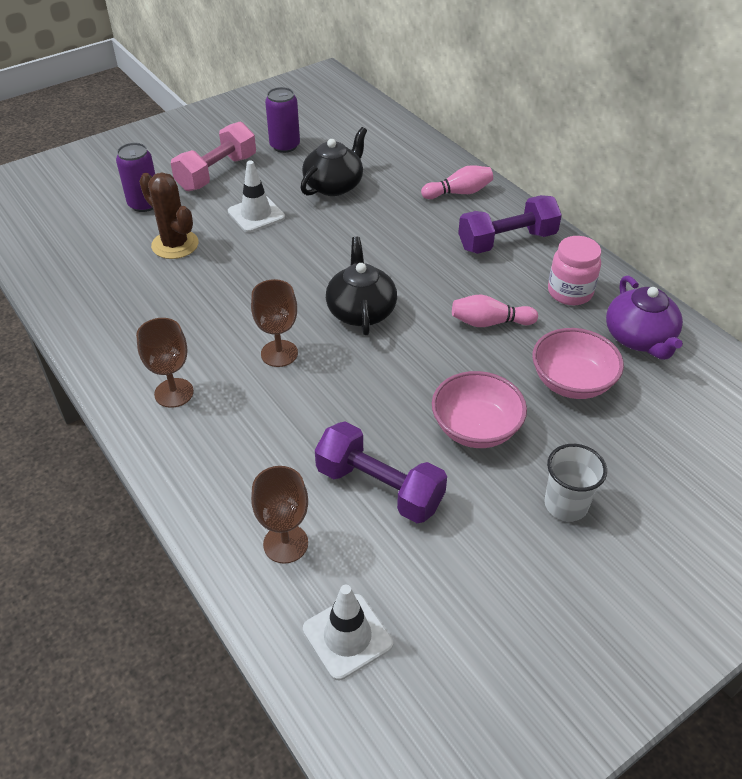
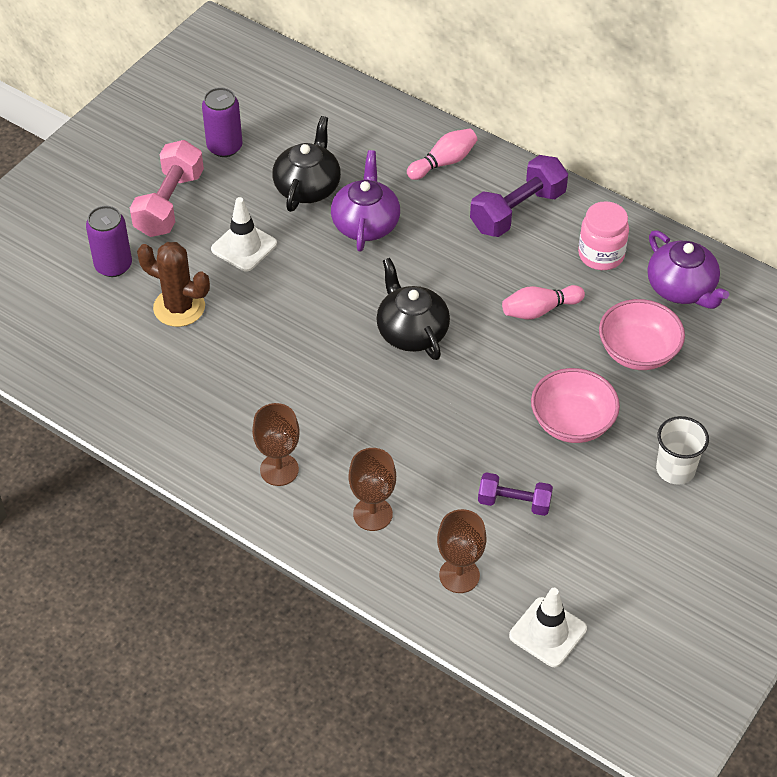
camera: 20 degrees left, 5 degrees up
brown goblet [251,279,298,367] -> brown goblet moved to [349,448,396,531]
purple dumbbell [315,421,447,523] -> purple dumbbell [478,472,553,516], size x0.61
none -> purple teapot [331,150,400,252]

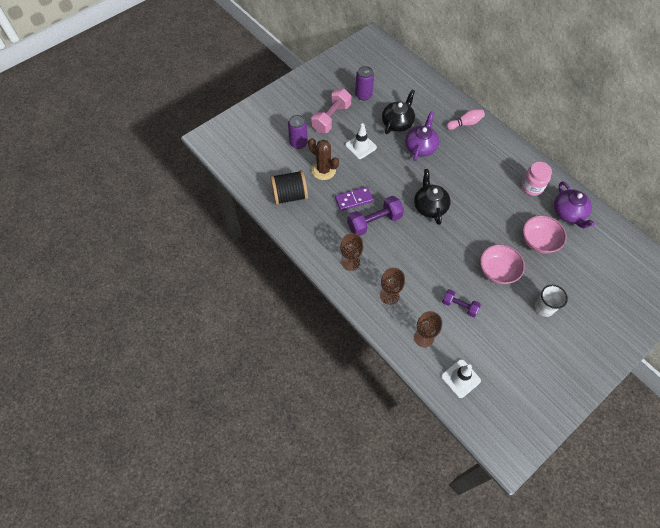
camera: 15 degrees right, 10 degrees up
purple dumbbell [470,155,568,237] -> purple dumbbell moved to [347,196,404,236]
pink bowling pin [502,285,585,319] -> none
none -> black spool [270,170,308,205]
none -> purple domino [335,187,373,211]

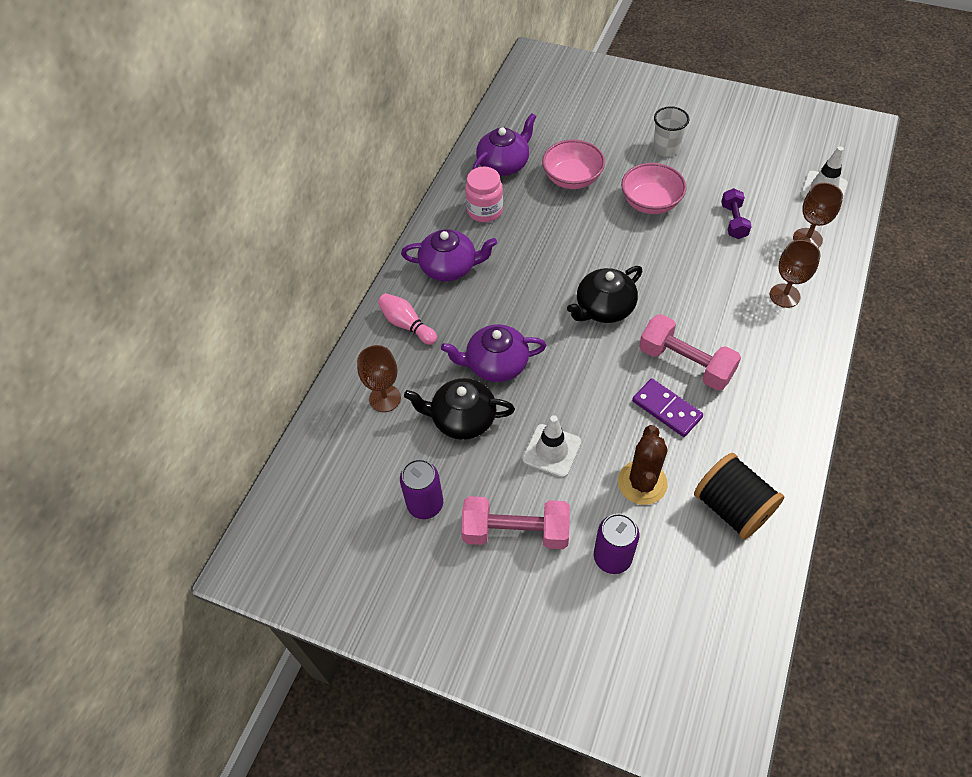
camera: 115 degrees left, 5 degrees down
brown goblet [340,233,363,271] -> brown goblet moved to [357,345,401,412]
purple dumbbell [347,196,404,236] -> pink dumbbell [639,314,741,391]
none -> purple teapot [401,229,497,281]

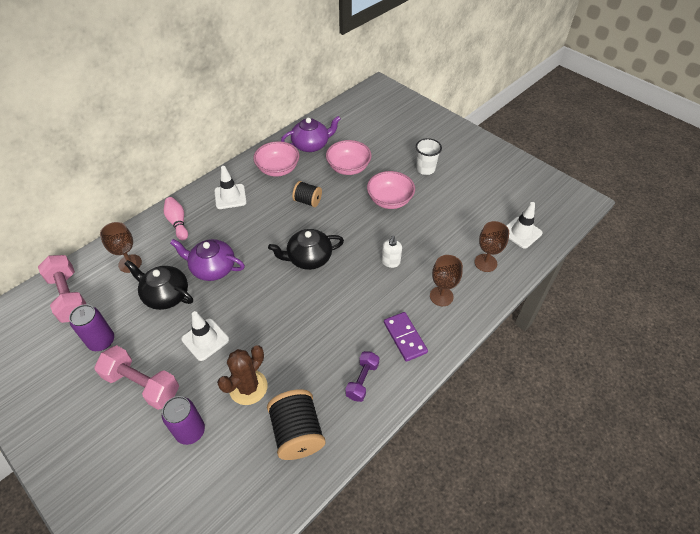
camera: 20 degrees right, 5 degrees down
purple teapot [401,229,497,281] -> white traffic cone [215,166,247,209]
pink jar [465,167,503,222] -> pink bowl [253,141,299,177]
purple domino [632,379,703,437] -> purple domino moved to [384,312,428,362]
pink dumbbell [639,314,741,391] -> pink dumbbell moved to [38,255,86,323]
purple dumbbell [721,188,752,239] -> purple dumbbell moved to [345,351,380,402]
none -> black spool [292,181,322,207]
none -> white soap dispenser [381,236,402,268]

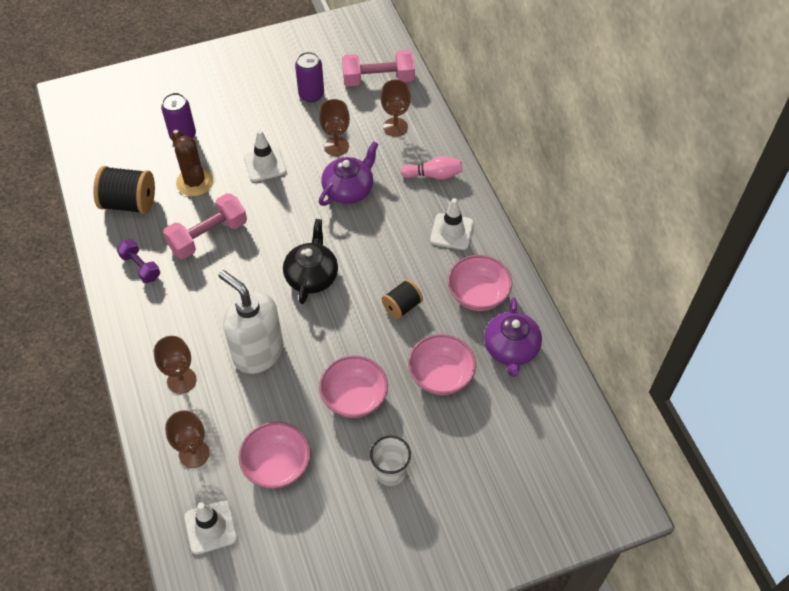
camera: 115 degrees right, 5 degrees up
pink dumbbell [94,345,179,410] -> pink dumbbell moved to [163,193,247,259]
black teapot [124,260,193,310] -> brown goblet [319,99,350,156]
white soap dispenser [381,236,402,268] -> white soap dispenser [218,270,284,374], size x2.27
purple domino [384,312,428,362] -> none
none -> pink bowl [239,422,311,489]

